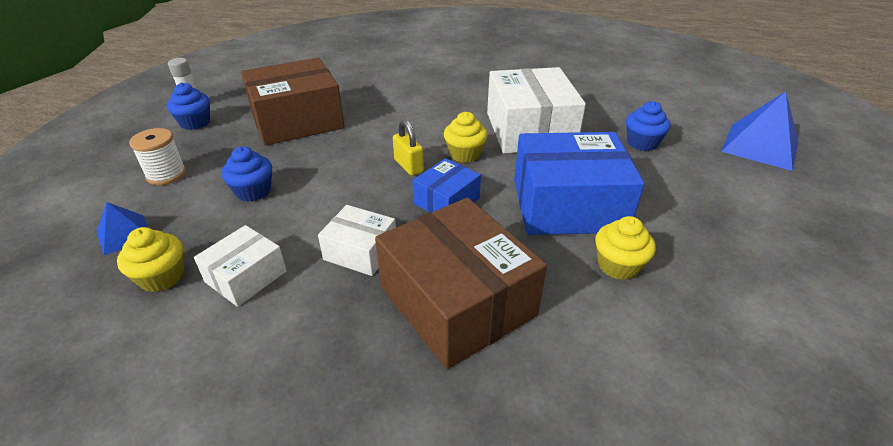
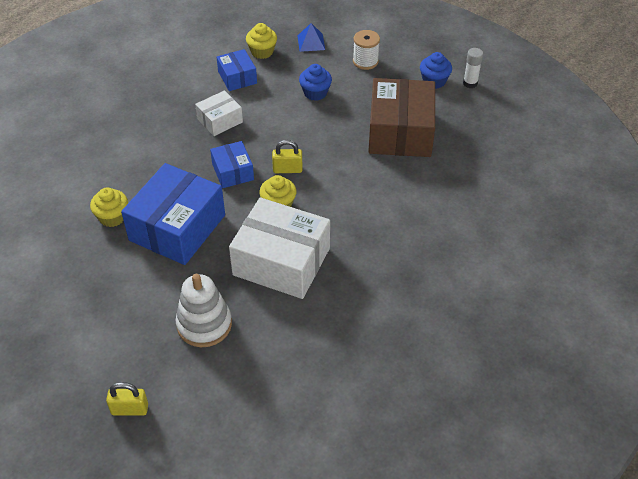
camera: 120 degrees right, 10 degrees up
white box [194,225,287,307] -> blue box [217,49,257,91]
brown box [375,198,547,369] -> none
blue cupcake [626,101,671,151] -> white stacking toy [176,274,232,347]
blue pyramid [721,91,799,171] -> yellow padlock [106,382,148,416]

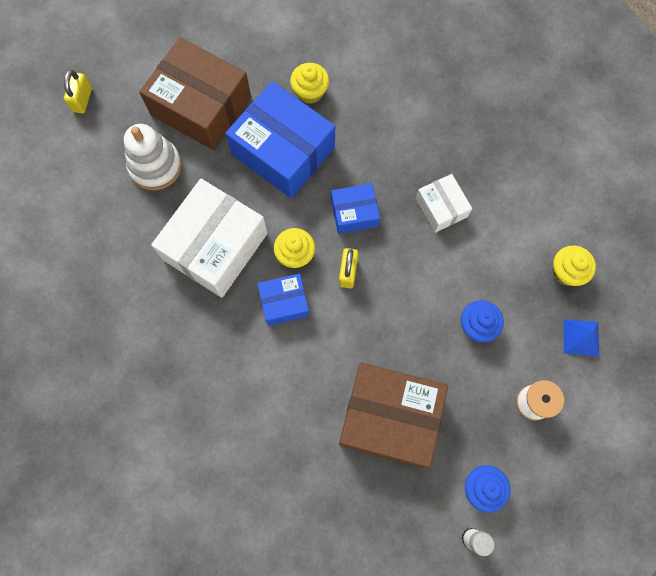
camera: 100 degrees right, 25 degrees up
blue box [217,49,257,91] -> blue box moved to [258,274,309,326]
none -> brown box [139,37,251,150]

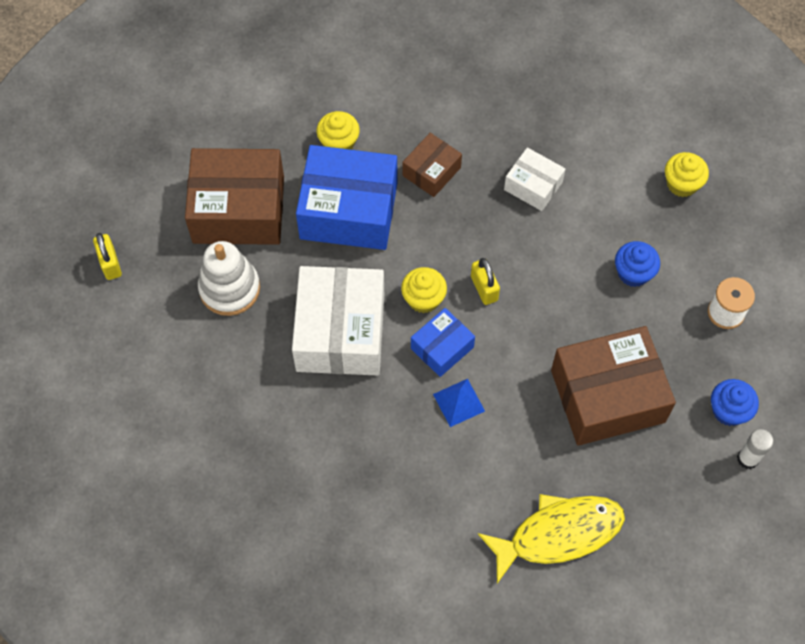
camera: 30 degrees left, 10 degrees down
blue box [331,183,380,234] -> none
blue pyramid [563,319,599,356] -> blue pyramid moved to [433,379,485,427]
none -> brown box [402,133,462,197]
none -> yellow fish [478,494,625,583]

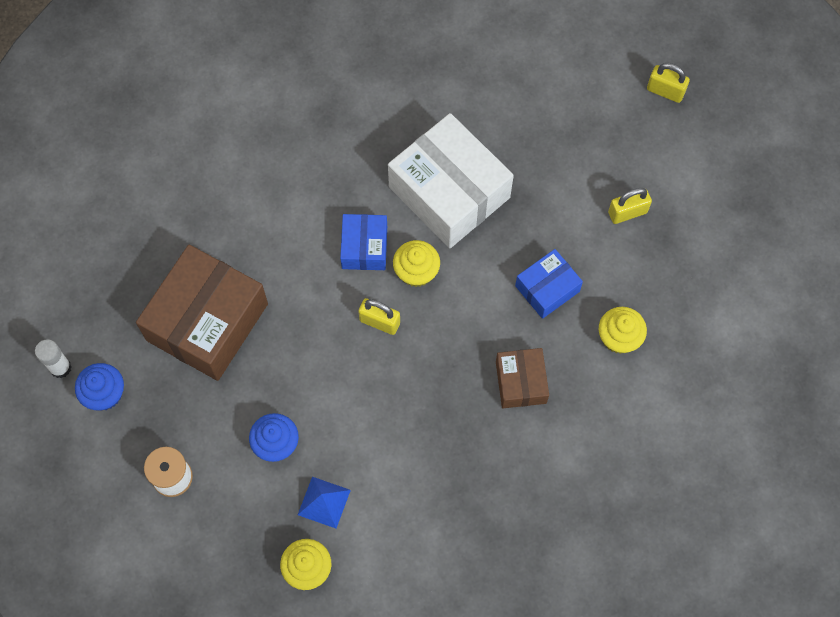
camera: 135 degrees right, 5 degrees up
brown box [185,148,284,245] -> yellow padlock [608,188,652,224]
white stacking toy [198,241,260,316] -> none
blue box [296,145,397,250] -> blue box [515,249,583,319], size x0.52
blue pyramid [433,379,485,427] -> blue pyramid moved to [298,477,351,528]
yellow fish [478,494,625,583] -> none
white box [504,148,565,211] -> none

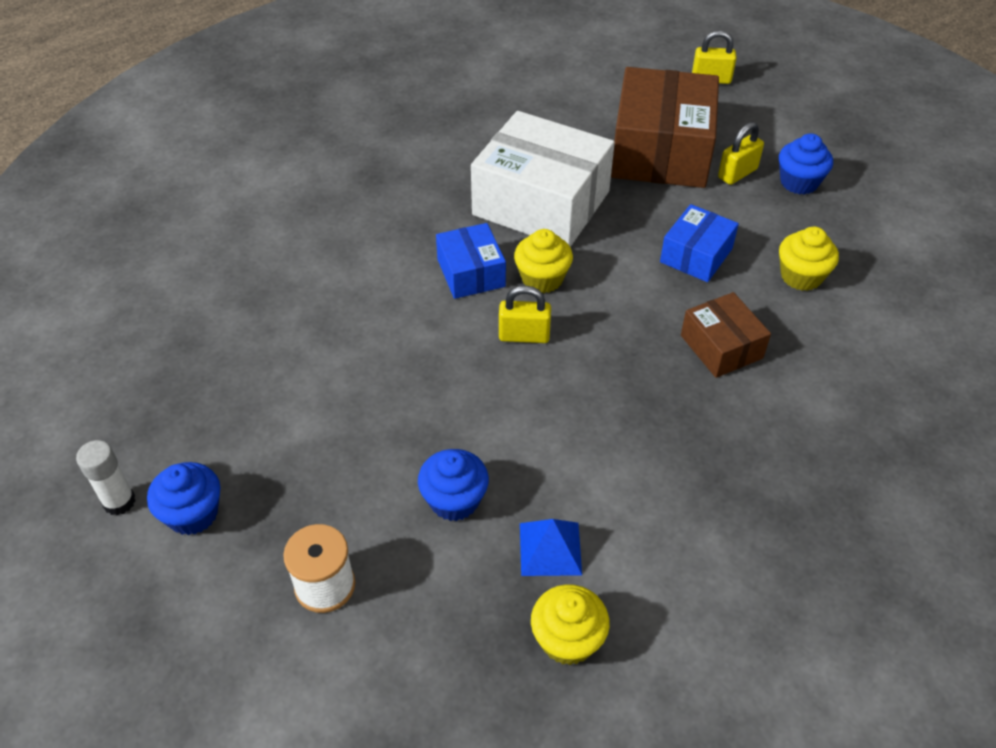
camera: 20 degrees left, 20 degrees down
brown box [136,244,268,381] -> brown box moved to [611,67,719,188]
none -> blue cupcake [779,133,833,195]

